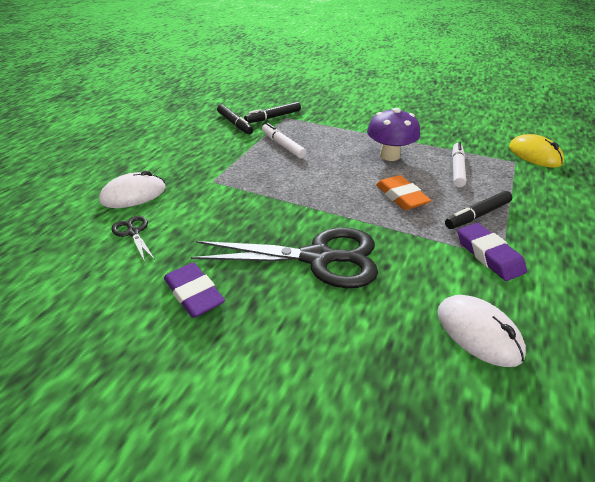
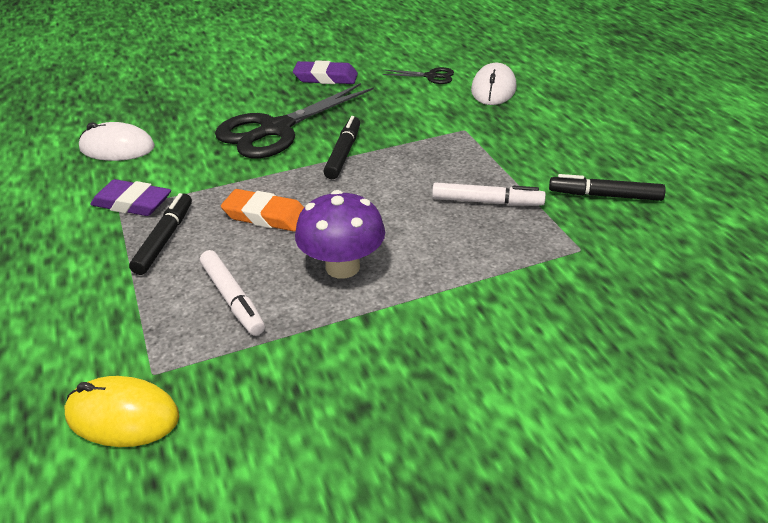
camera: 135 degrees right, 0 degrees up
black marker [244,102,301,123] -> black marker moved to [323,116,360,179]

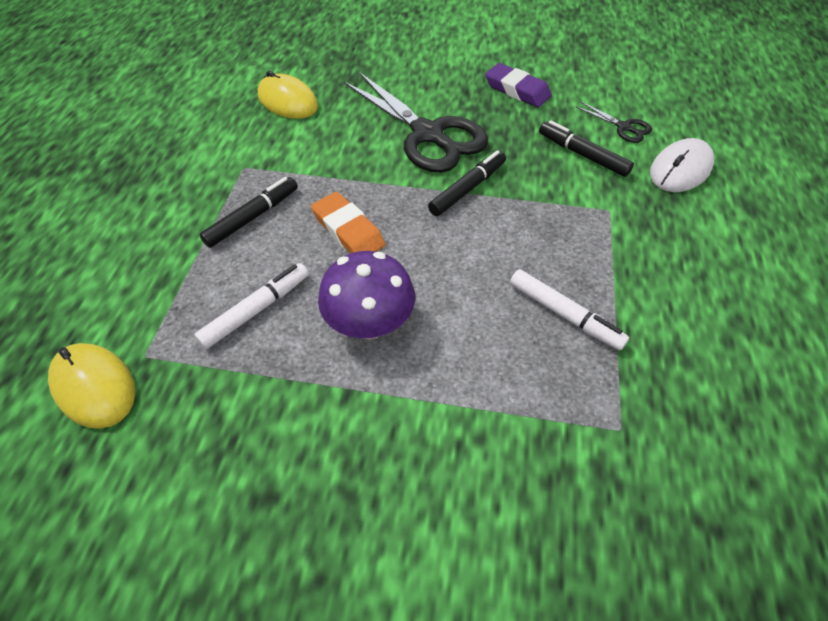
camera: 30 degrees right, 15 degrees up
white mouse [79,122,155,161] -> yellow mouse [258,70,318,119]
purple eraser [90,179,171,216] -> none
white marker [200,250,265,336] -> white marker turned 135 degrees counterclockwise [194,263,309,349]
black scissors [215,83,374,158] -> black scissors turned 120 degrees counterclockwise [343,72,488,172]
black marker [549,174,666,201] -> black marker moved to [539,120,634,177]

